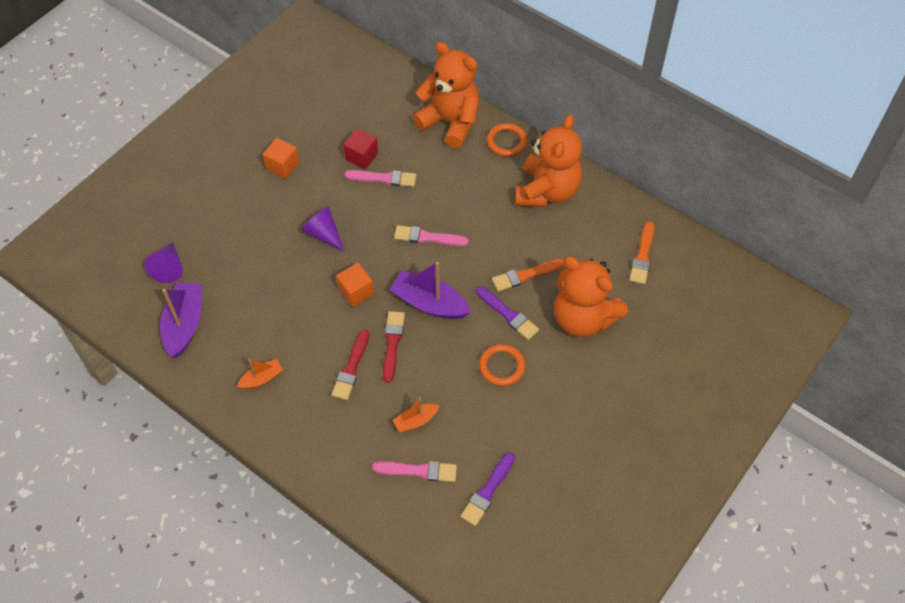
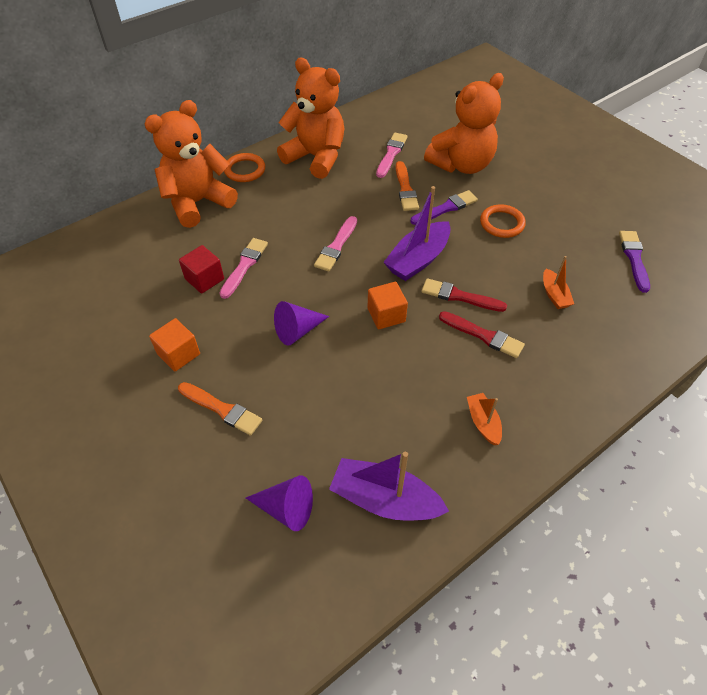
camera: 75 degrees left, 5 degrees down
pink brush [372,461,457,482] -> pink brush moved to [376,132,408,178]
purple brush [461,453,515,526] -> purple brush turned 135 degrees counterclockwise [619,231,650,293]
orange brush [629,221,654,284] -> orange brush moved to [178,382,262,436]

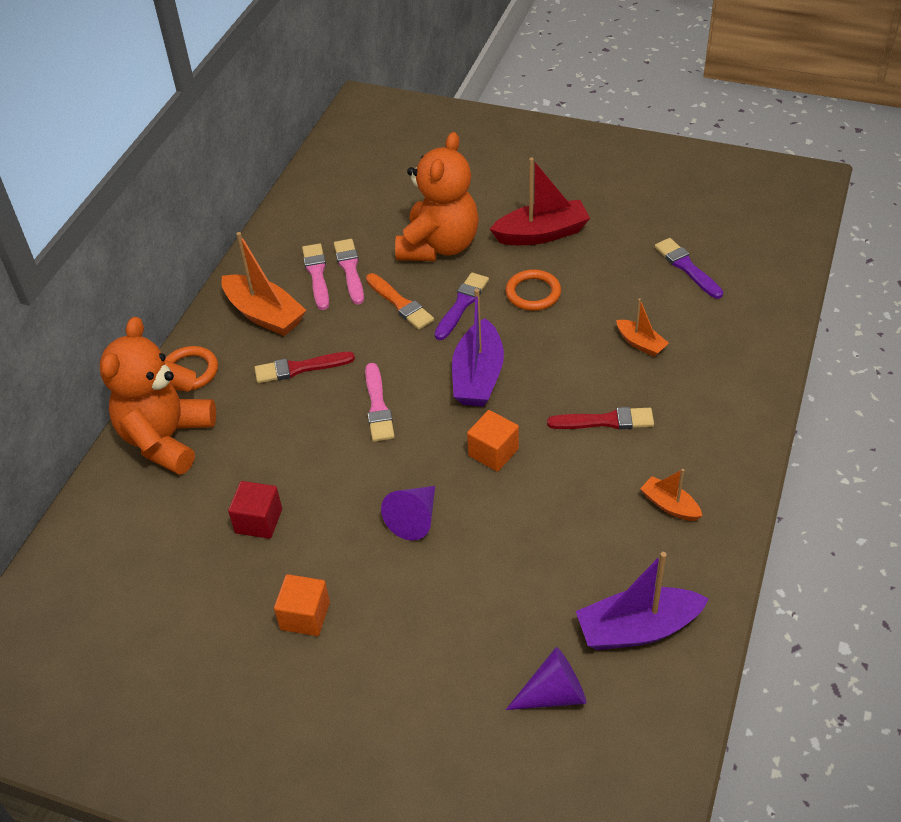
camera: 30 degrees left, 5 degrees down
orange brush [178,382,262,436] -> none
pink brush [219,238,268,299] -> pink brush moved to [302,243,329,310]
orange teddy bear [277,58,344,179] -> orange boat [221,232,306,336]
red brush [422,278,507,312] -> red brush moved to [254,352,355,383]
none -> red boat [490,158,590,245]

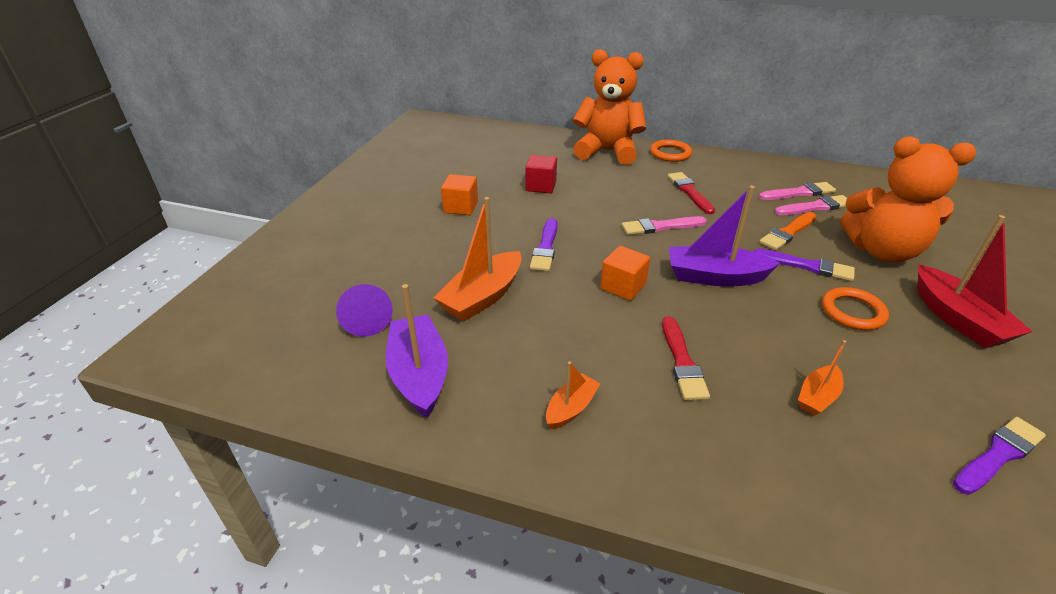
camera: 85 degrees right, 10 degrees down
orange boat [221,232,306,336] -> orange boat moved to [433,197,522,321]
purple cone [381,486,435,541] -> purple brush [530,218,558,271]

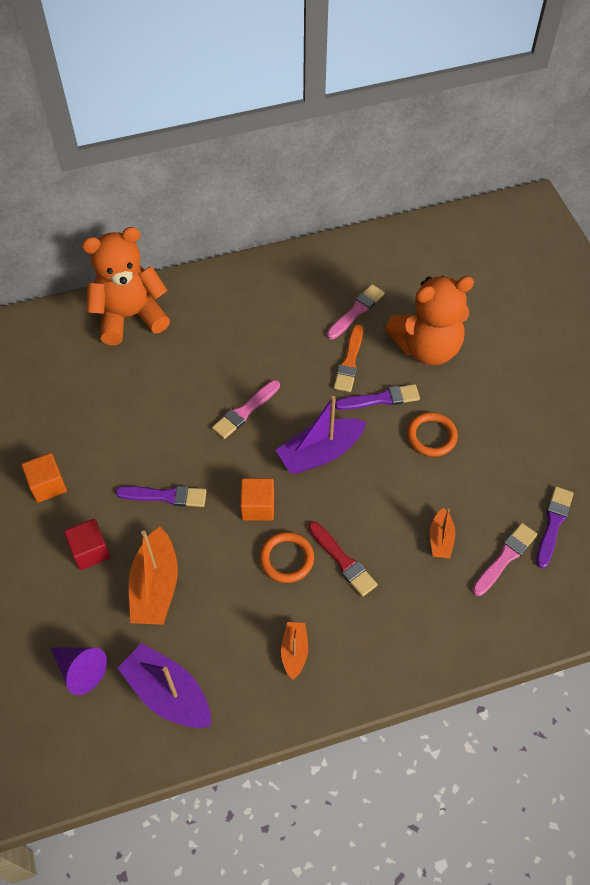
camera: 35 degrees left, 20 degrees up
red cube [526,155,557,193] -> red cube moved to [64,519,110,570]
purple brush [530,218,558,271] -> purple brush turned 60 degrees counterclockwise [116,486,207,507]
orange ring [650,140,692,162] -> orange ring moved to [260,532,314,583]
red brush [668,172,715,214] -> none
pink brush [759,182,836,200] -> pink brush moved to [472,523,537,596]
red boat [918,215,1033,348] -> none

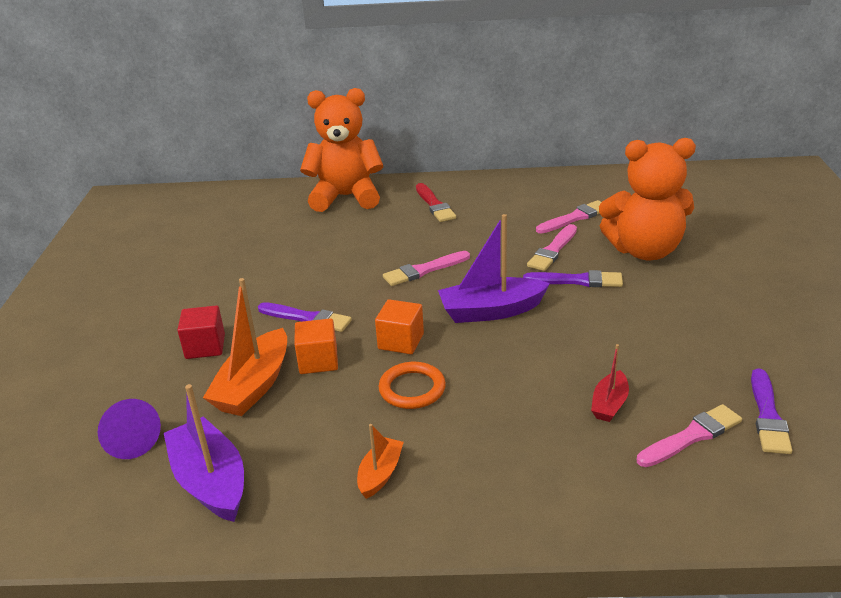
camera: 20 degrees right, 25 degrees down
orange cube [21,453,67,503] -> orange cube moved to [295,318,338,374]
red brush [308,522,377,597] -> red brush moved to [416,183,456,222]
orange brush [334,324,363,392] -> pink brush [527,224,577,271]
orange ring [407,412,458,457] -> none
orange boat [430,508,455,558] -> red boat [591,344,629,422]
purple brush [536,486,574,568] -> purple brush turned 150 degrees clockwise [751,369,792,454]

